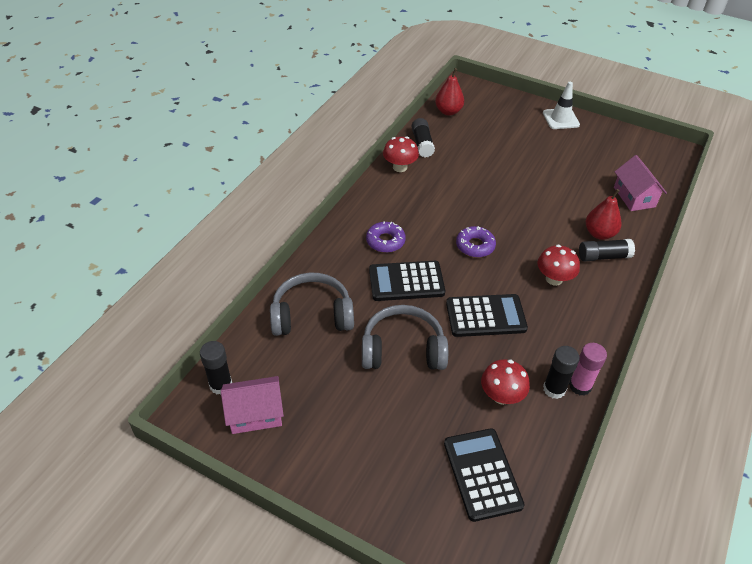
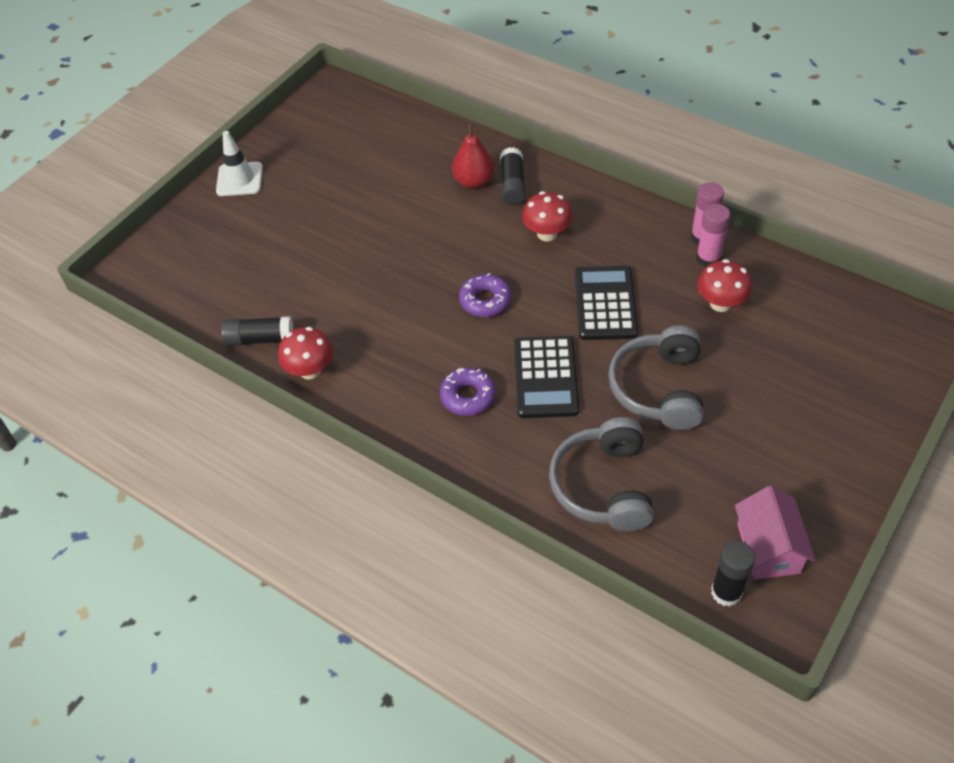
camera: 80 degrees left, 5 degrees up
red pear [435,68,464,116] -> none
black calculator [444,428,525,522] -> none
black glue stick [543,346,580,399] -> pink glue stick [696,204,730,267]
pink house [614,155,667,211] -> none

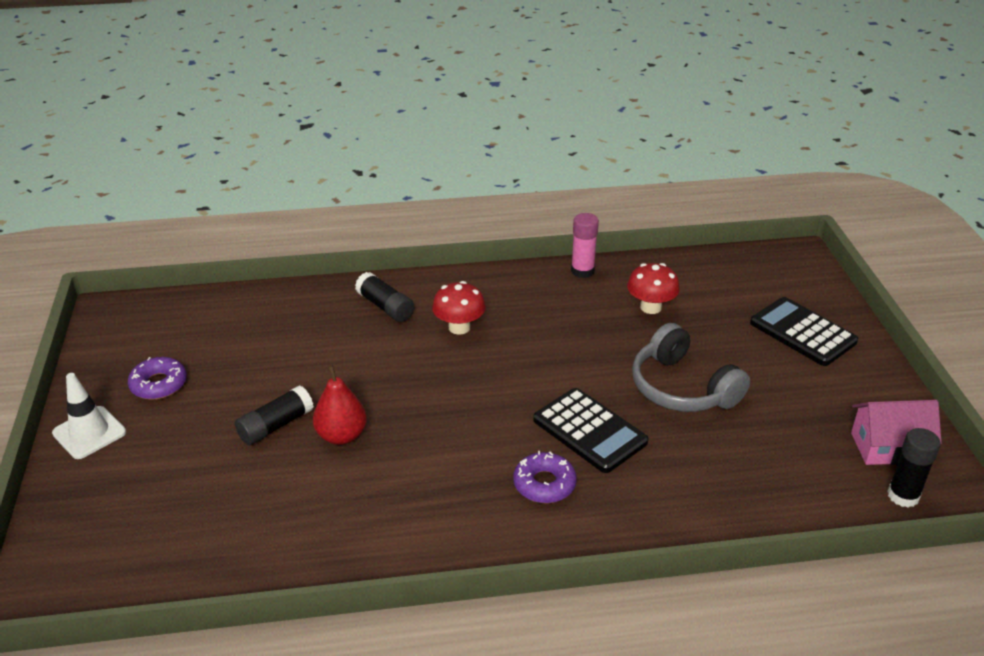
camera: 45 degrees left, 15 degrees down
black glue stick [221,316,294,346] -> black glue stick moved to [235,385,314,445]
red mushroom [278,327,333,380] -> none
red pear [452,123,495,189] -> red pear moved to [313,365,367,445]
purple donut [459,273,511,317] -> purple donut moved to [128,357,187,400]
grey headphones [549,417,654,531] -> none
black calculator [575,266,638,340] -> black calculator moved to [750,297,858,366]
pink glue stick [696,204,730,267] -> none
pink house [735,486,816,579] -> pink house turned 45 degrees counterclockwise [851,400,942,465]

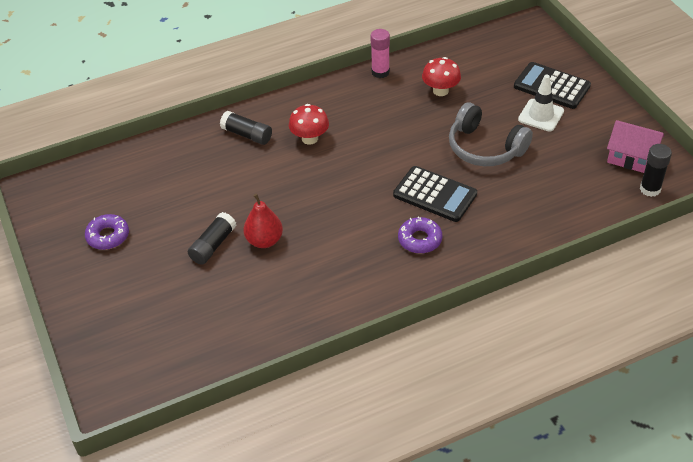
camera: 15 degrees left, 10 degrees up
white traffic cone [52,373,126,459] -> white traffic cone moved to [518,74,564,132]
pink house [851,400,942,465] -> pink house turned 45 degrees clockwise [607,120,664,173]

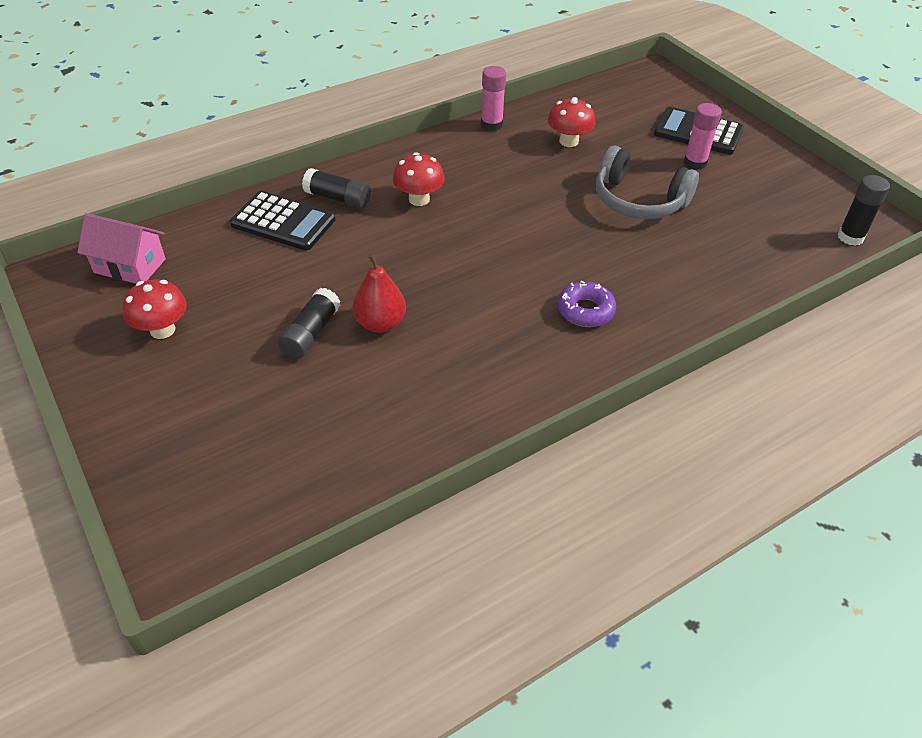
camera: 10 degrees left, 0 degrees up
purple donut [85,214,129,250] -> red mushroom [123,279,187,339]
black calculator [393,166,477,222] -> black calculator moved to [230,191,336,251]
white traffic cone [518,74,564,132] -> pink glue stick [684,103,722,170]
pink house [607,120,664,173] -> pink house moved to [77,213,166,284]

